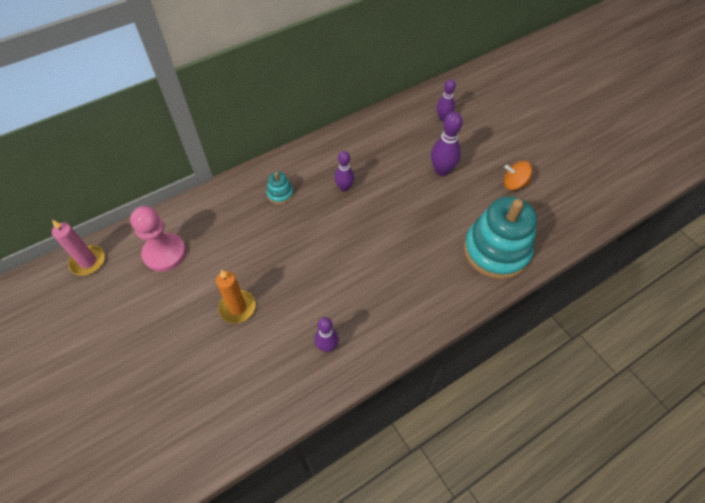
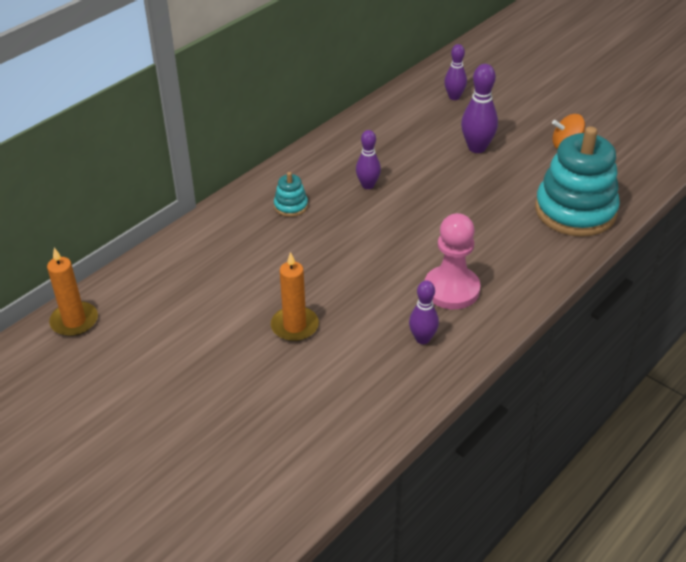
camera: 15 degrees left, 15 degrees down
pink candle [52,220,105,276] -> orange candle [47,248,98,336]
pink pawn [130,206,186,272] -> pink pawn moved to [425,213,481,309]

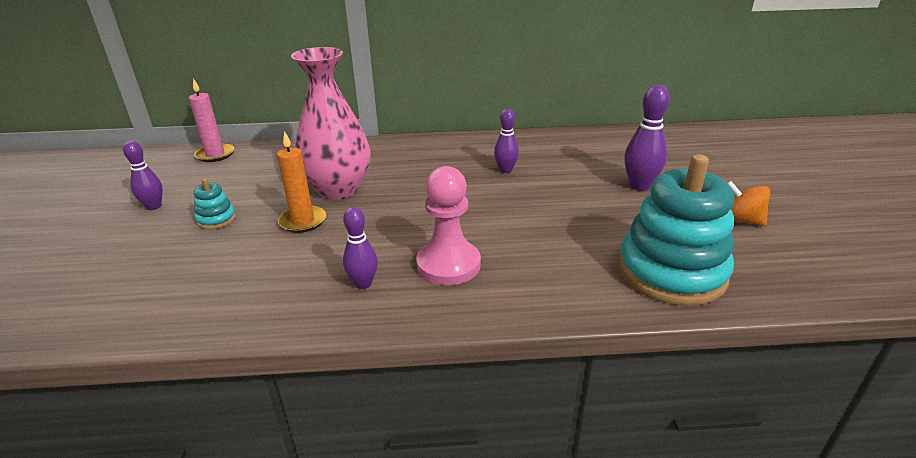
camera: 45 degrees right, 10 degrees down
orange candle [47,248,98,336] -> pink candle [189,78,234,162]
turquoise stacking toy [274,172,308,217] -> turquoise stacking toy moved to [194,178,236,229]
purple bowling pin [444,44,467,100] -> purple bowling pin moved to [123,141,163,210]
none -> pink vase [291,47,370,200]

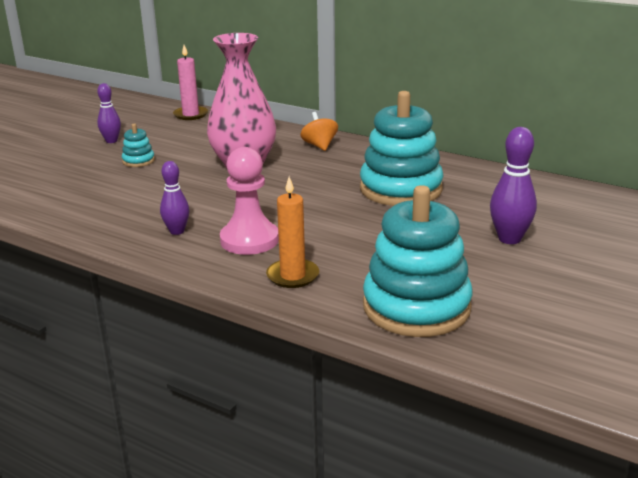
camera: 35 degrees right, 5 degrees down
orange candle [277,131,326,233] -> orange candle moved to [266,177,319,288]
purple bowling pin [494,109,519,173] -> turquoise stacking toy [360,91,444,206]
orange spinning top [727,181,770,226] -> orange spinning top moved to [300,112,338,151]

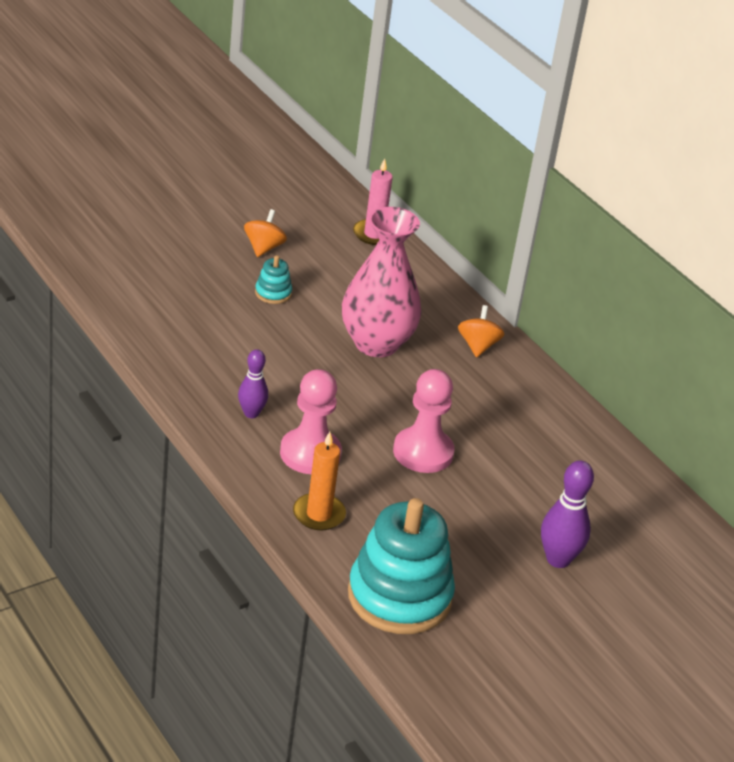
camera: 20 degrees right, 10 degrees up
purple bowling pin [97,83,121,143] -> orange spinning top [244,209,287,257]
turquoise stacking toy [360,91,444,206] -> none
none -> pink pawn [393,369,454,473]

